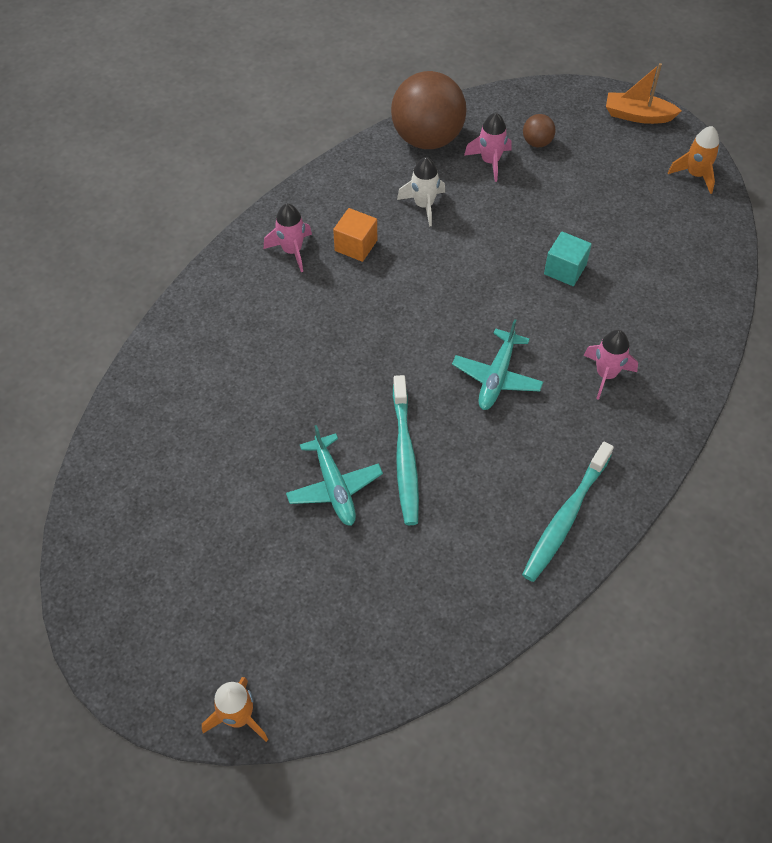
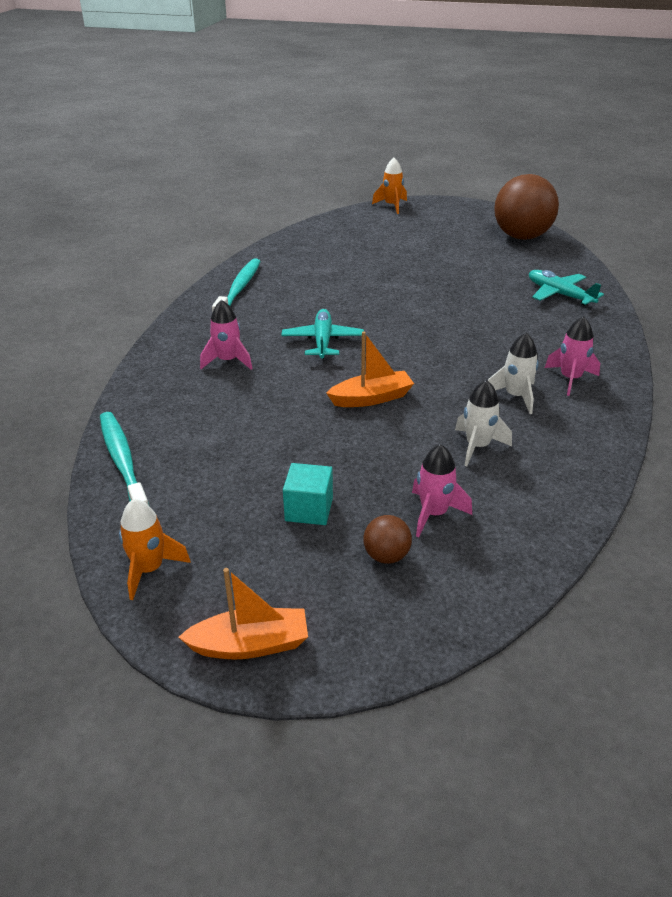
camera: 160 degrees right, 20 degrees down
turquoise plane [286,425,383,526] -> turquoise plane moved to [529,270,604,306]
orange cube [333,208,377,262] -> white rocket [488,333,539,414]
brown ball [391,71,467,149] -> brown ball moved to [494,174,559,240]
turquoise toothbrush [393,375,419,525] -> turquoise toothbrush moved to [100,412,149,505]
turquoise cube [544,232,592,286] -> turquoise cube moved to [283,463,333,525]
none -> orange boat [326,331,414,407]

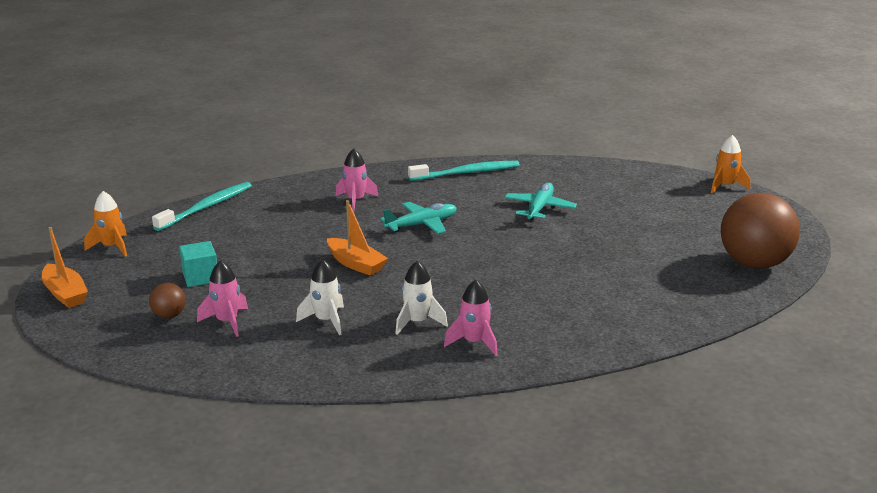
camera: 60 degrees right, 10 degrees down
turquoise plane [529,270,604,306] -> turquoise plane moved to [504,183,577,221]

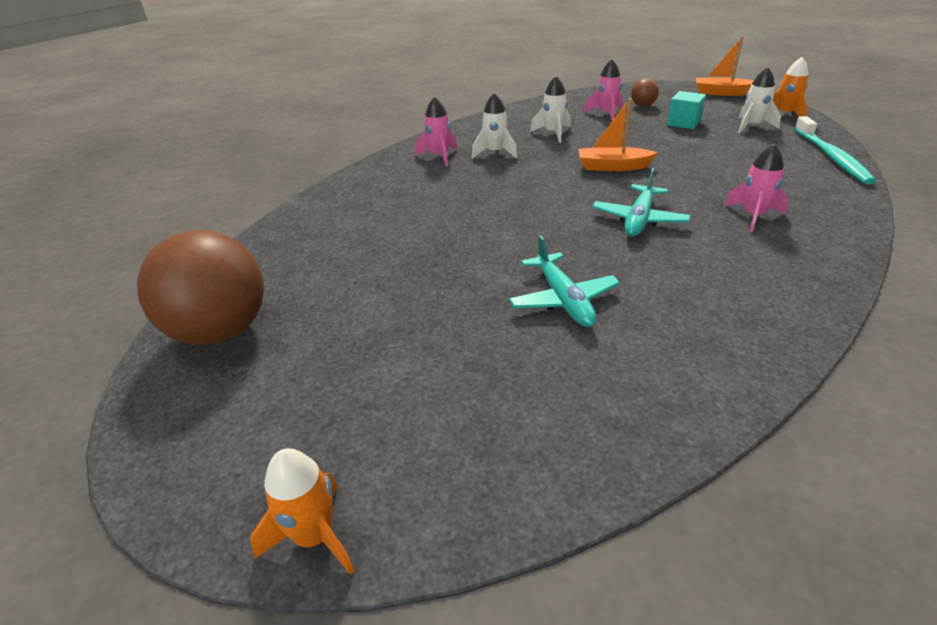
camera: 145 degrees right, 10 degrees up
turquoise toothbrush [408,161,520,181] -> none
none -> white rocket [738,67,781,133]

